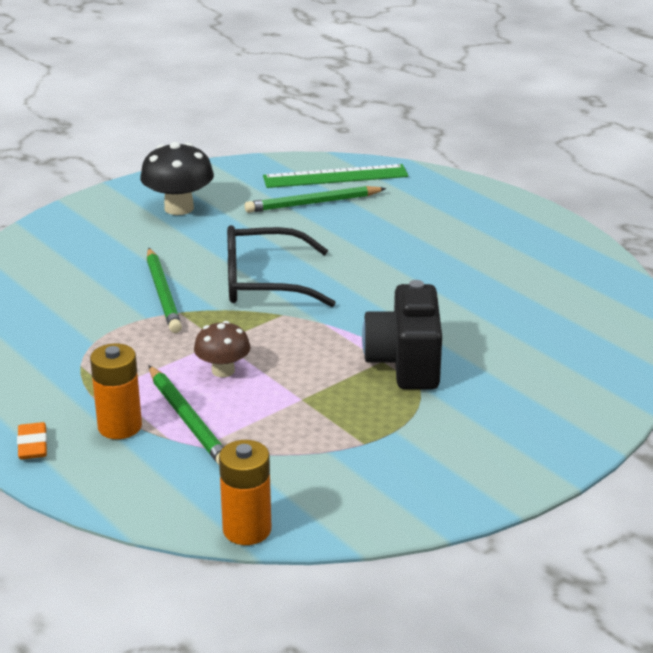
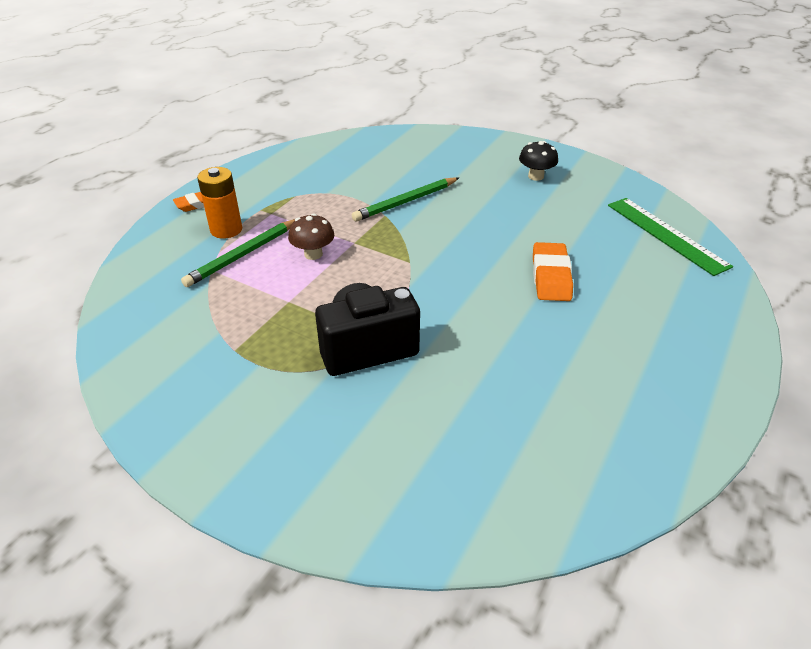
camera: 70 degrees right, 10 degrees up
black mushroom [140,142,214,215] -> black mushroom [519,141,558,181], size x0.64
orange battery [219,440,271,545] -> none
black glasses [227,225,336,307] -> none
green pencil [245,186,386,213] -> none
none -> orange eraser [533,242,573,301]

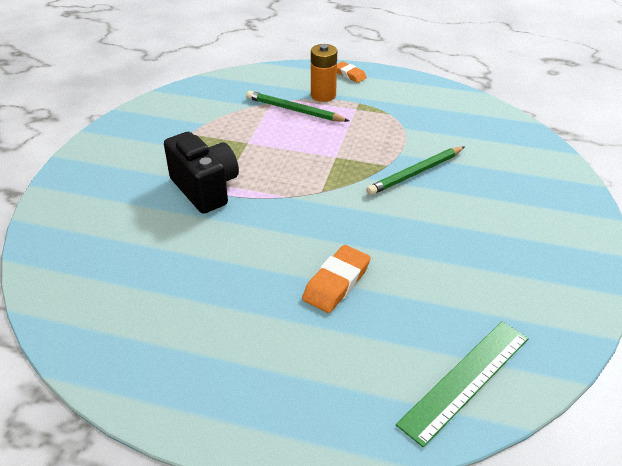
camera: 75 degrees right, 0 degrees up
brown mushroom [288,214,334,260] -> none
green pencil [352,177,459,222] -> green pencil turned 75 degrees counterclockwise [366,146,465,195]
black mushroom [519,141,558,181] -> none
orange eraser [533,242,573,301] -> orange eraser turned 45 degrees counterclockwise [302,245,371,313]

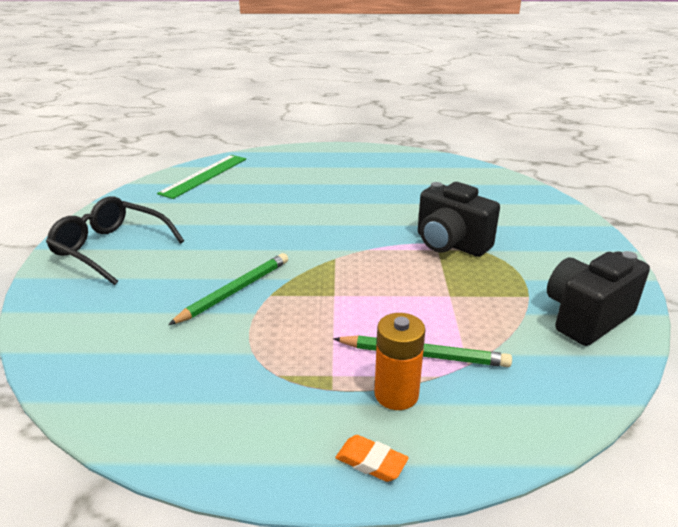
camera: 165 degrees right, 10 degrees down
orange eraser [302,245,371,313] -> none
none -> black glasses [46,196,184,285]
none -> black camera [547,251,650,346]

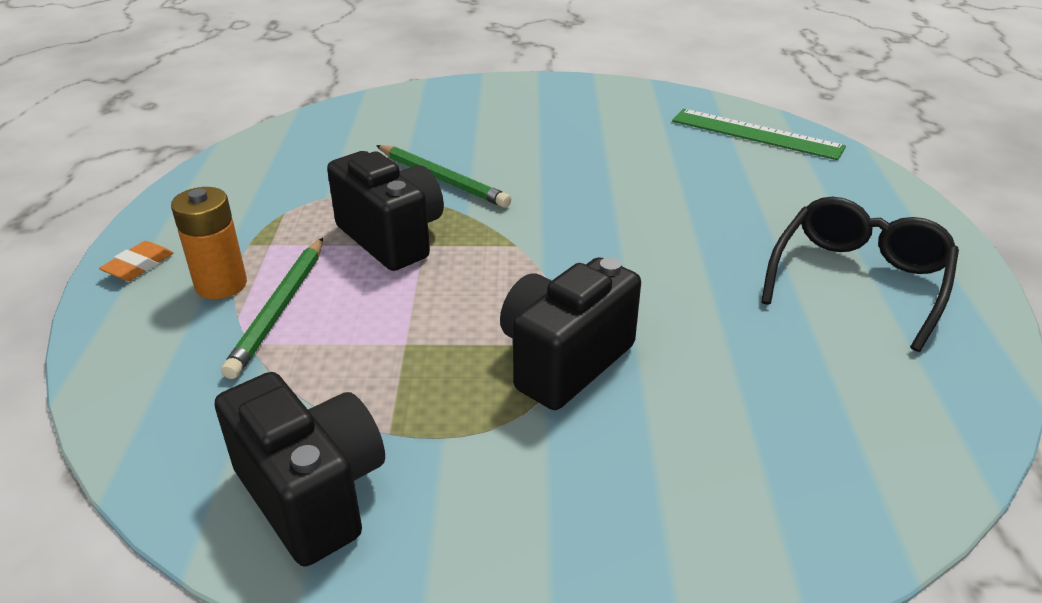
camera: 90 degrees right, 5 degrees up
black glasses [46,196,184,285] -> black glasses moved to [761,197,959,352]
none -> black camera [327,151,444,271]

